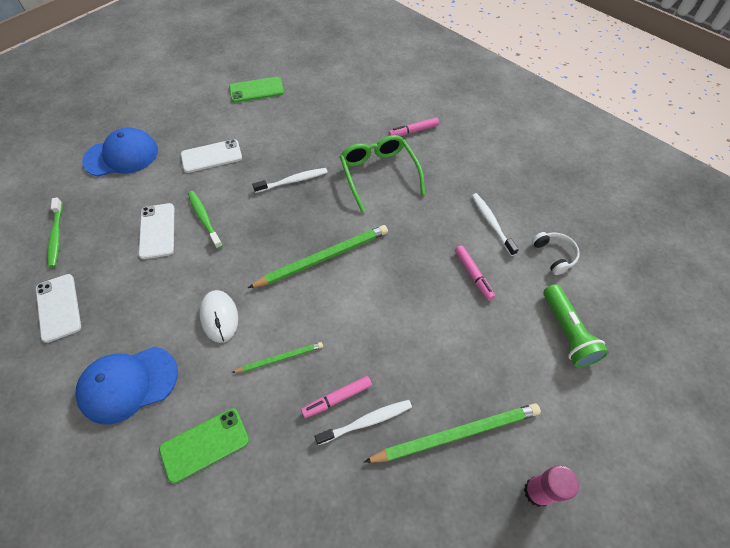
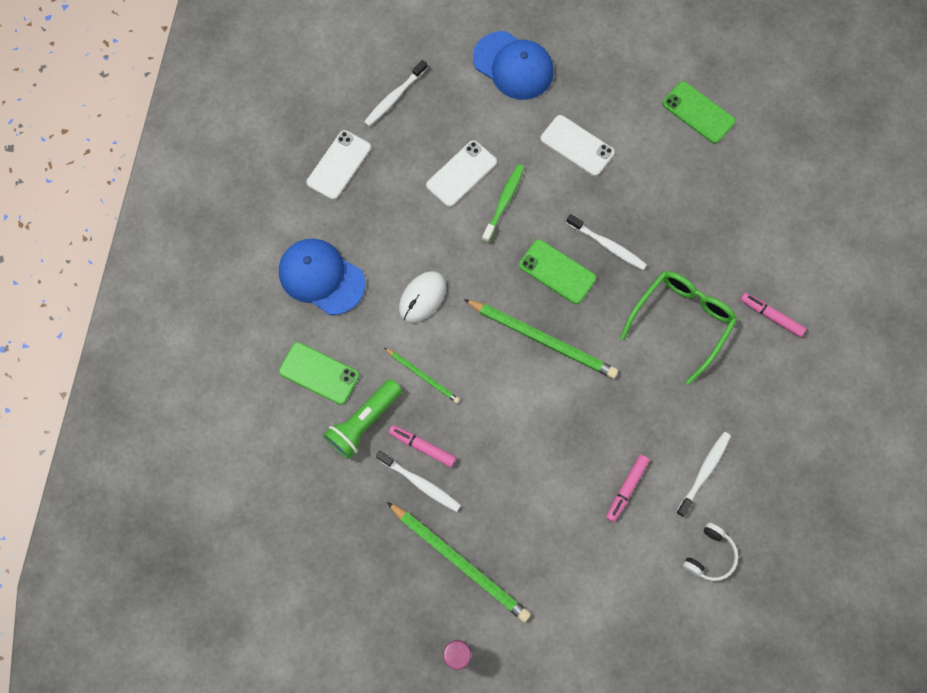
camera: 55 degrees right, 15 degrees up
green toothbrush [48,197,62,268] -> white toothbrush [364,60,427,126]
green flashlight [543,284,609,368] -> green flashlight moved to [323,379,402,459]
none -> green phone [519,239,596,304]

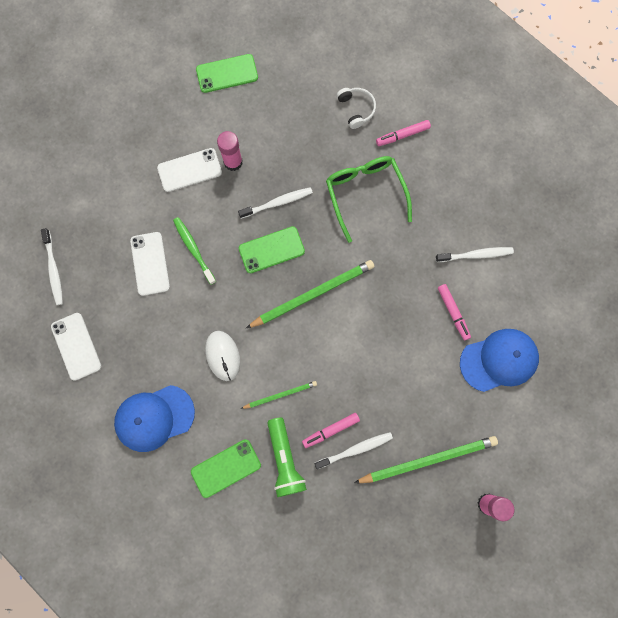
camera: 55 degrees left, 5 degrees up
blue cap [473,31,554,100] -> blue cap moved to [460,329,539,392]
white toothbrush [676,432,731,517] -> white toothbrush turned 105 degrees clockwise [436,247,514,262]
white headphones [683,523,739,581] -> white headphones moved to [337,88,376,129]
none -> pink glue stick [217,131,243,171]

